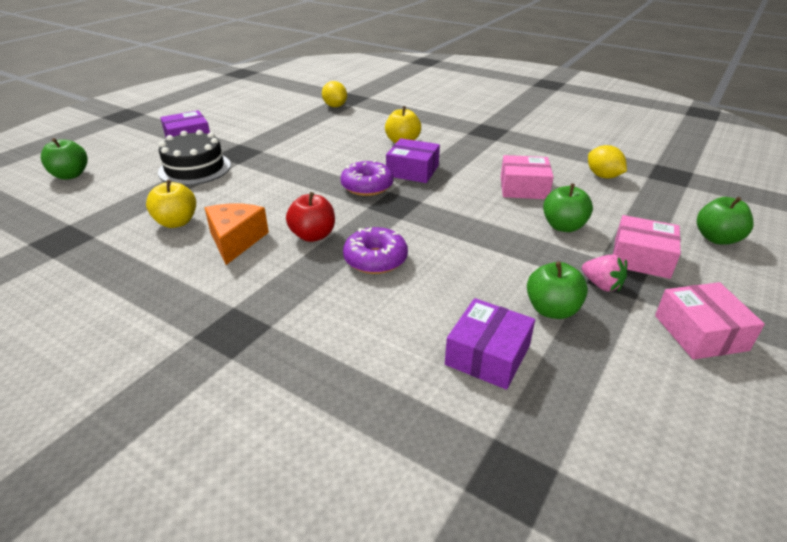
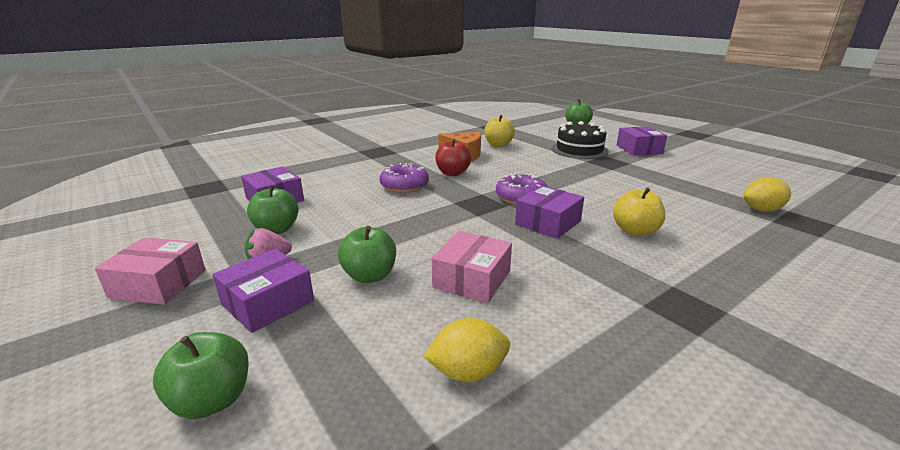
camera: 110 degrees right, 10 degrees down
pink box [613,215,681,279] -> purple box [213,249,314,333]

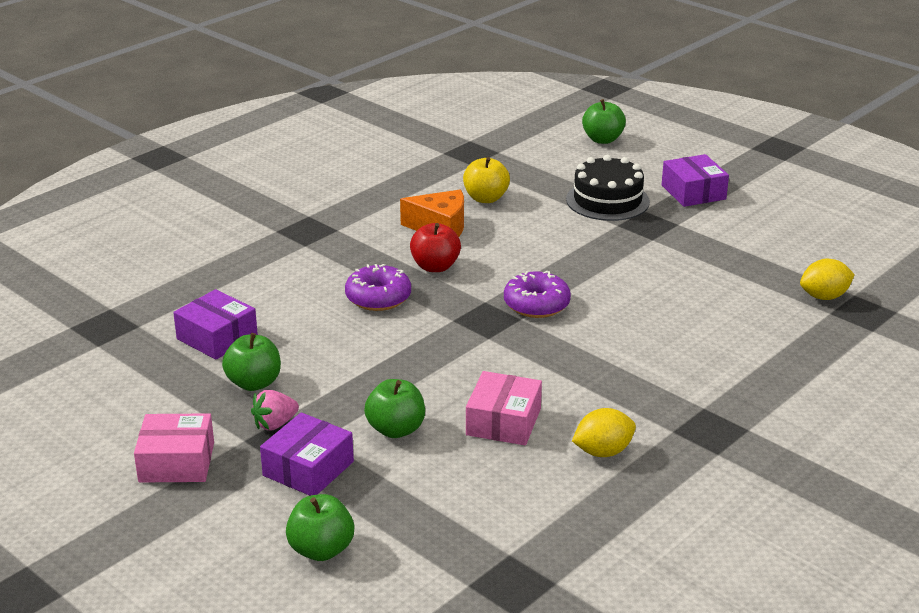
camera: 10 degrees left, 5 degrees up
yellow lemon [423,318,510,382] -> yellow lemon moved to [572,408,636,457]
purple box [515,185,584,239] -> none
yellow apple [613,187,665,236] -> none

